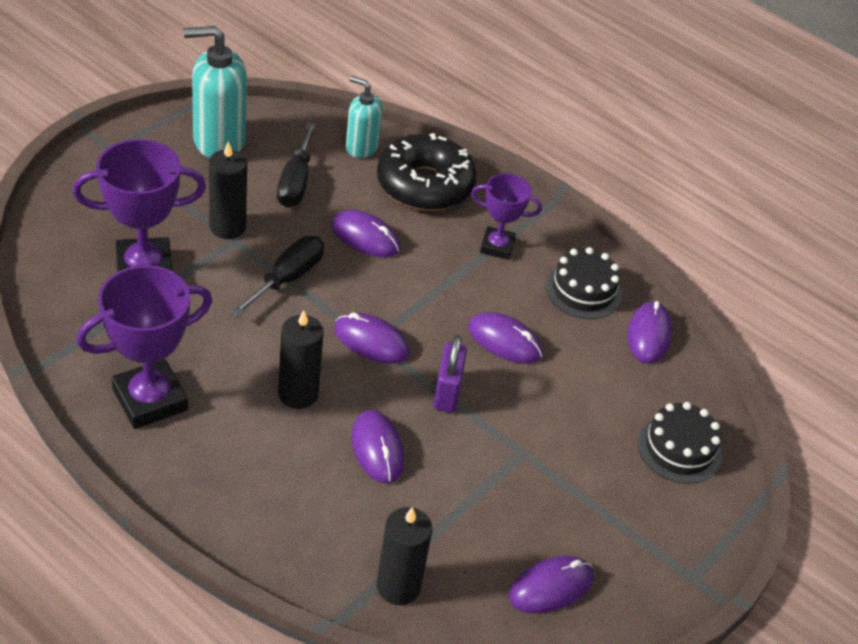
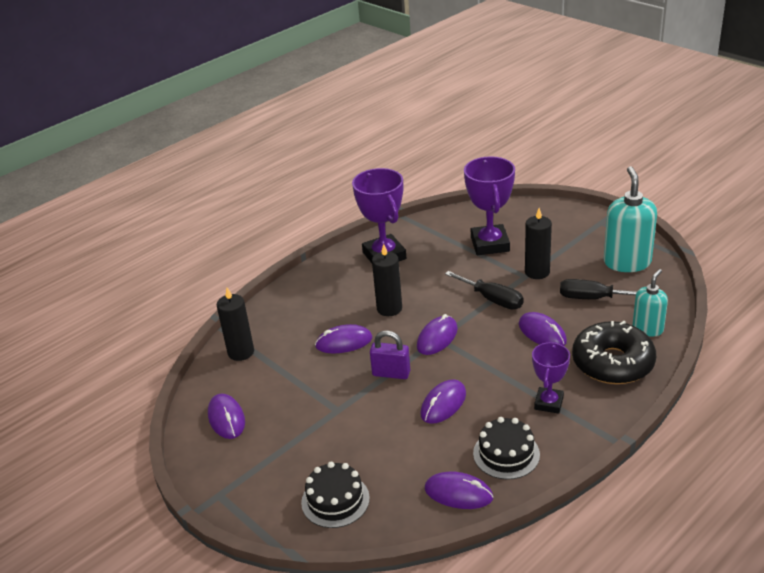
camera: 105 degrees right, 10 degrees down
purple mouse [331,210,400,257] -> purple mouse turned 75 degrees counterclockwise [519,312,567,346]

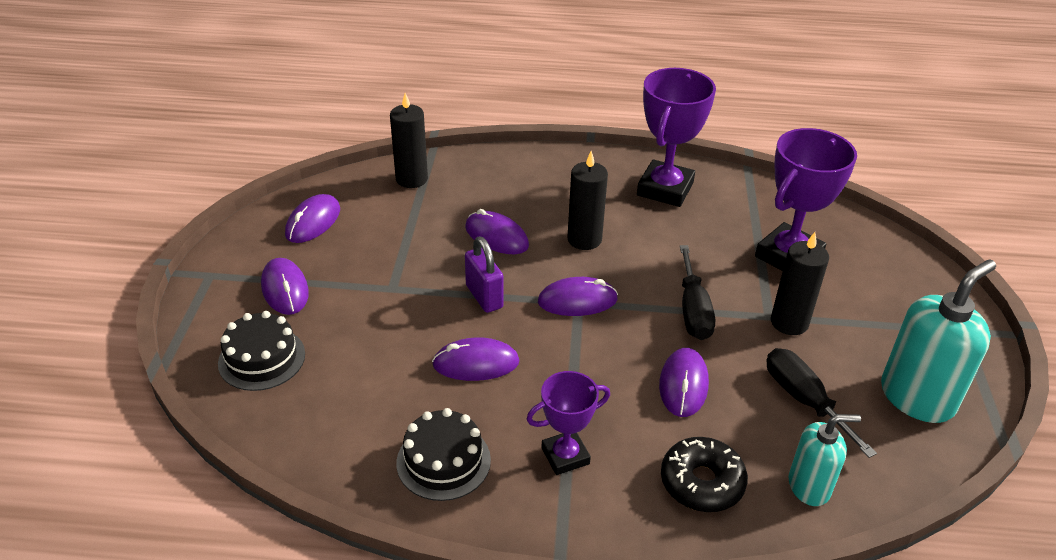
camera: 45 degrees right, 5 degrees up
purple mouse [425,472,493,509] -> purple mouse moved to [261,258,309,315]
black donut [572,321,656,384] -> black donut [661,437,748,512], size x0.66

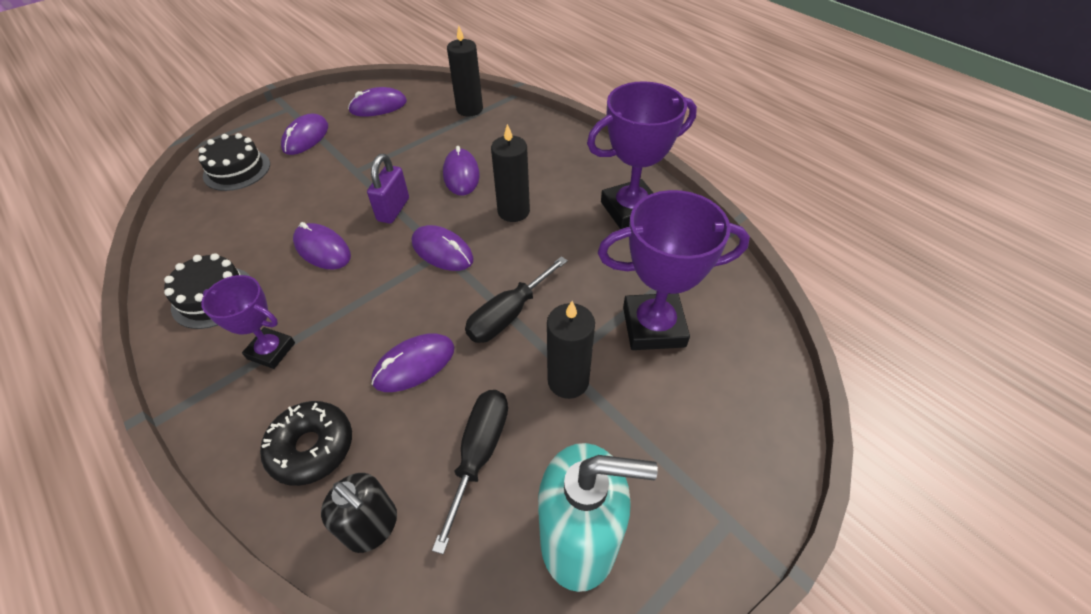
camera: 45 degrees right, 10 degrees up
turquoise soap dispenser [789,414,861,506] -> black soap dispenser [321,473,397,553]

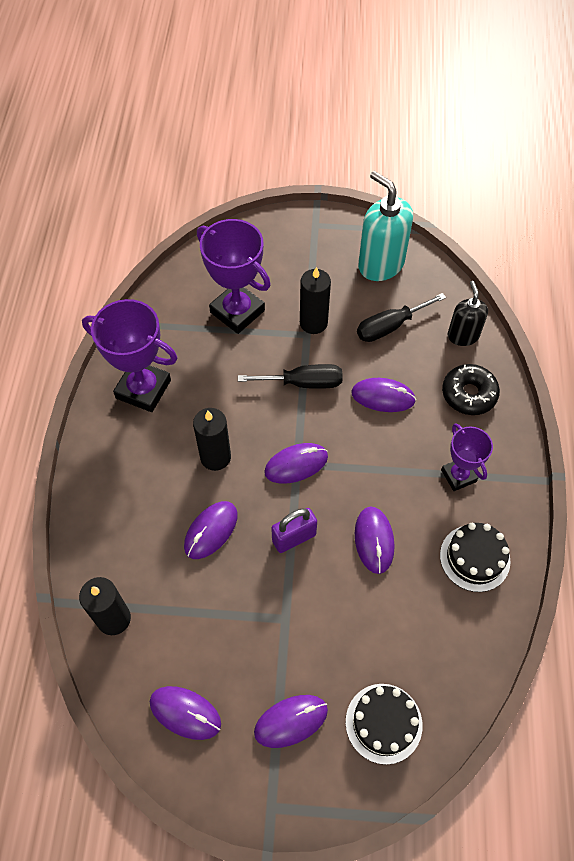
camera: 135 degrees left, 10 degrees up
purple mouse [412,225,473,271] -> purple mouse turned 75 degrees clockwise [264,443,328,483]

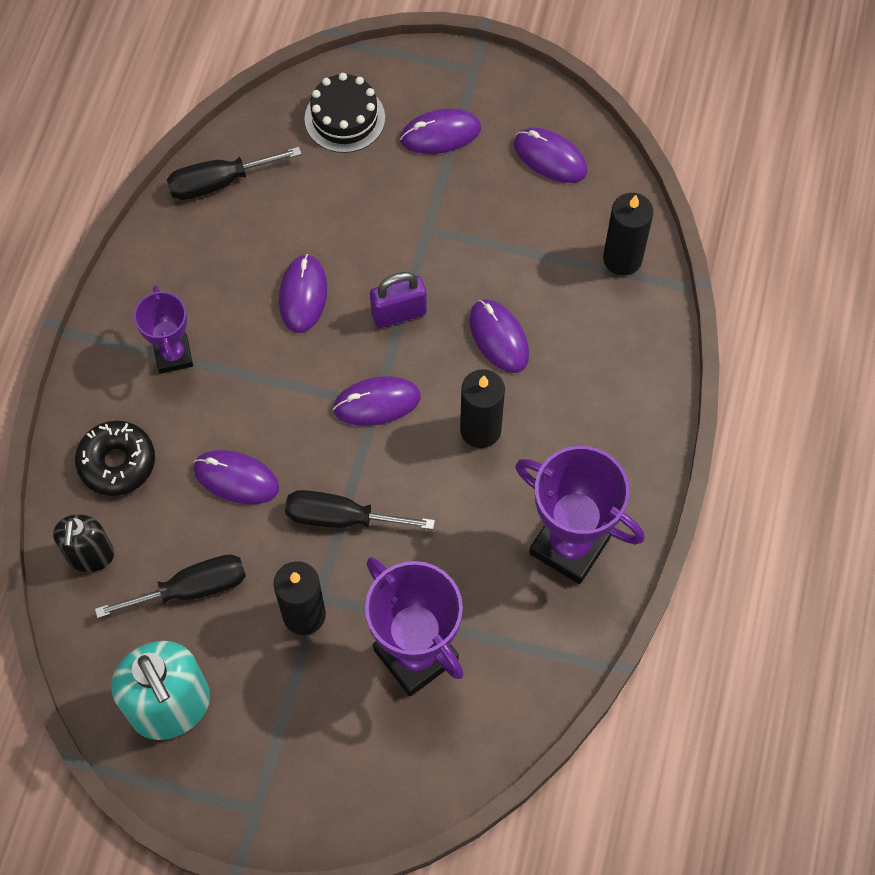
camera: 170 degrees left, 5 degrees up
purple mouse [184,501,238,559] -> purple mouse turned 75 degrees counterclockwise [469,299,529,373]
black cake [440,523,511,592] -> none
none -> black screwdriver [167,147,302,200]

